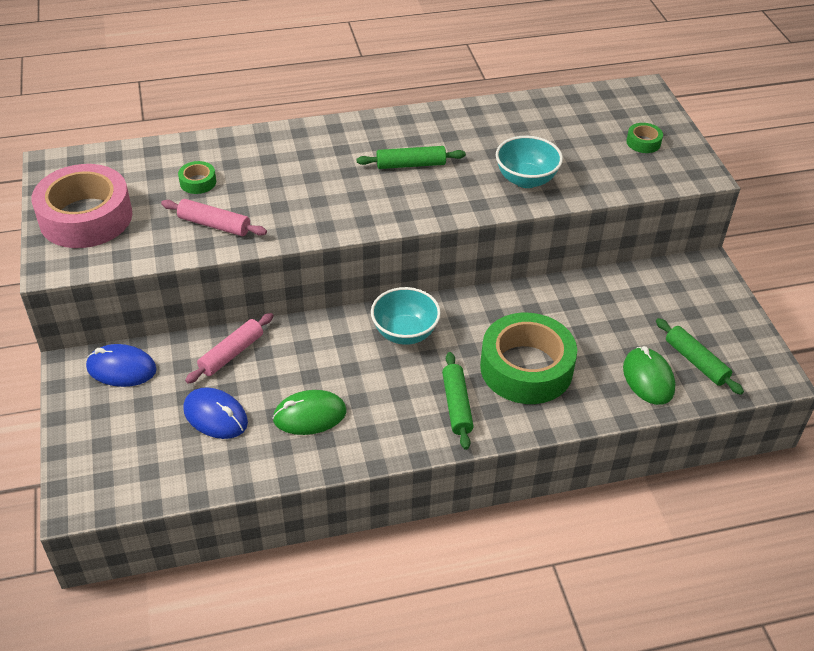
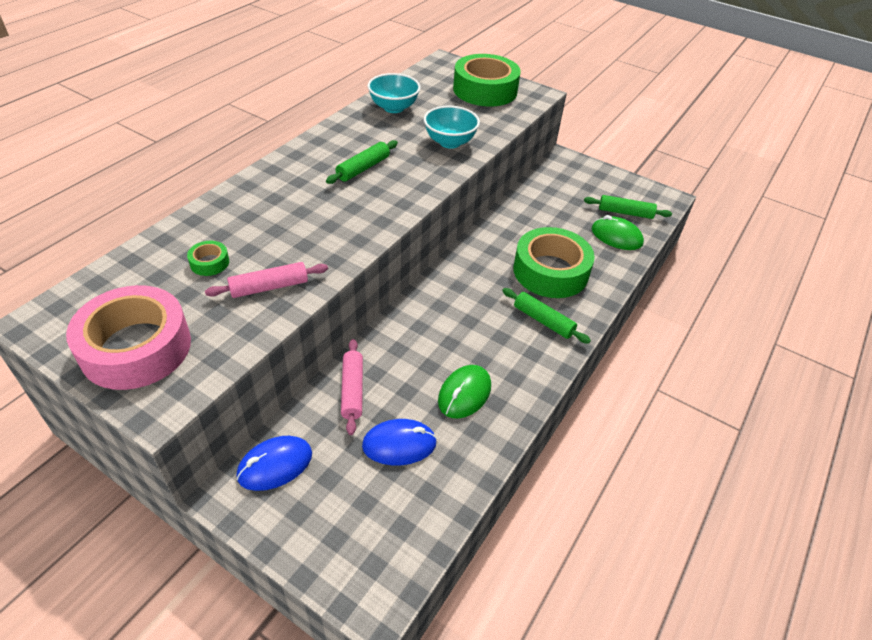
camera: 45 degrees left, 0 degrees up
turquoise bowl [371,287,441,345] -> turquoise bowl moved to [367,73,420,113]
green tape [626,123,663,153] -> green tape [453,54,521,107], size x2.42

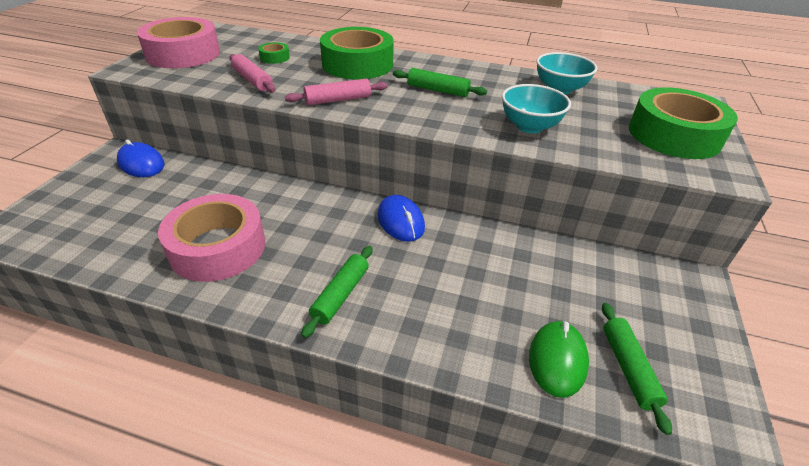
camera: 75 degrees right, 5 degrees down
pink rolling pin [341,339,363,435] -> pink rolling pin moved to [285,79,388,105]
blue mouse [362,419,437,465] -> blue mouse moved to [377,195,425,242]
green mouse [438,365,491,419] -> pink tape [158,194,265,282]
green tape [513,227,595,298] -> green tape moved to [320,27,394,79]

